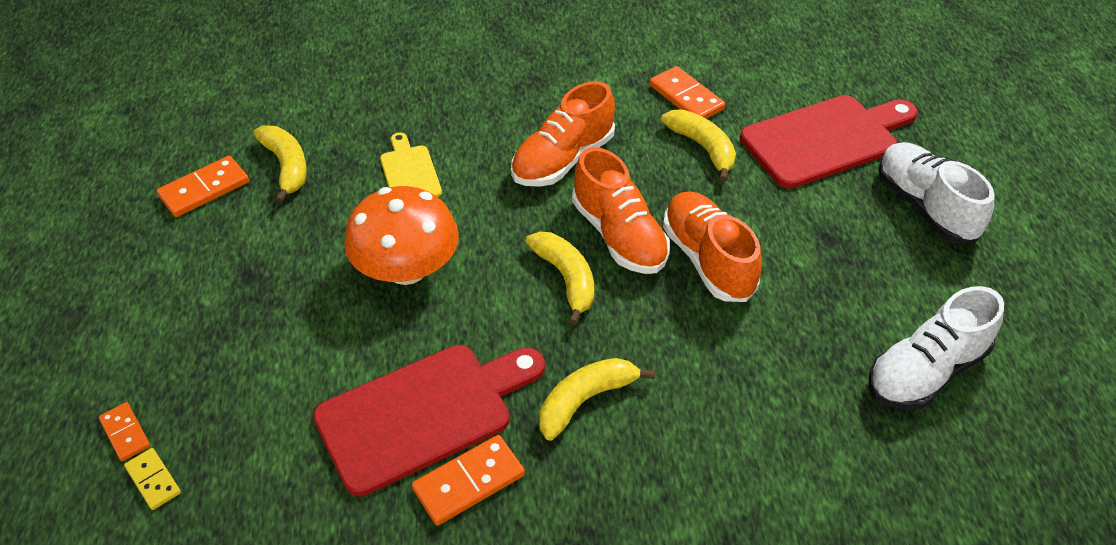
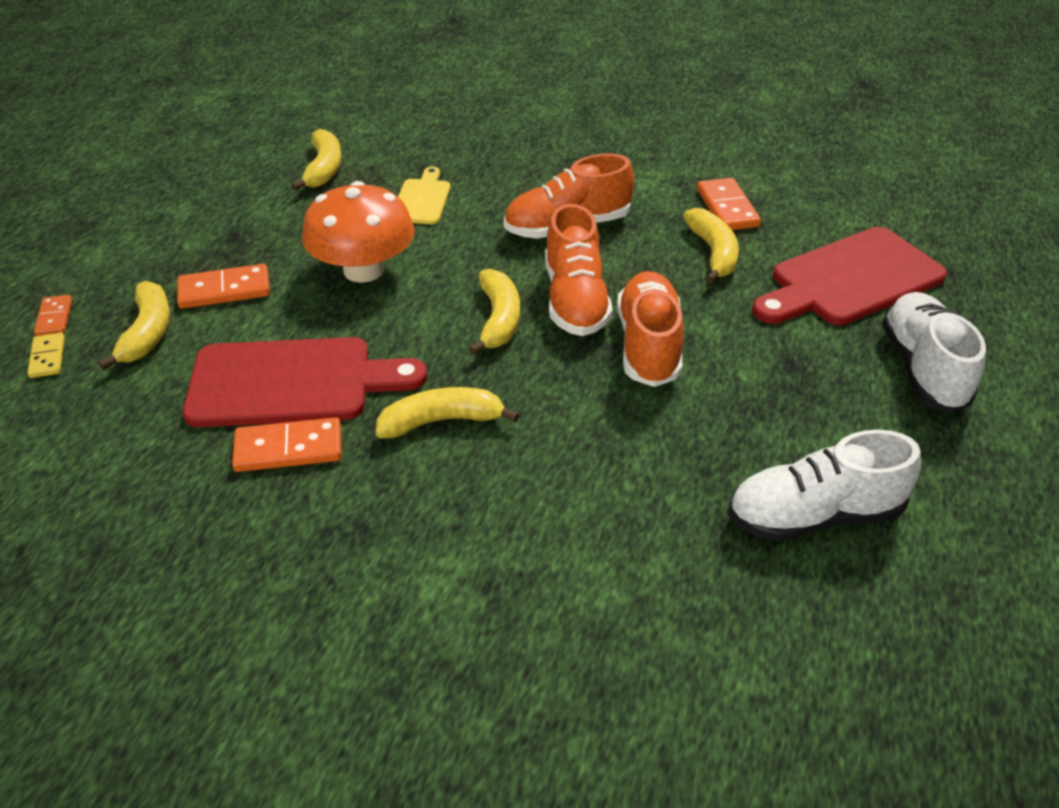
camera: 25 degrees right, 5 degrees down
orange domino [157,156,249,217] -> orange domino moved to [177,264,270,309]
red cutting board [740,95,918,189] -> red cutting board turned 150 degrees clockwise [752,227,947,325]
none -> yellow banana [98,281,170,370]

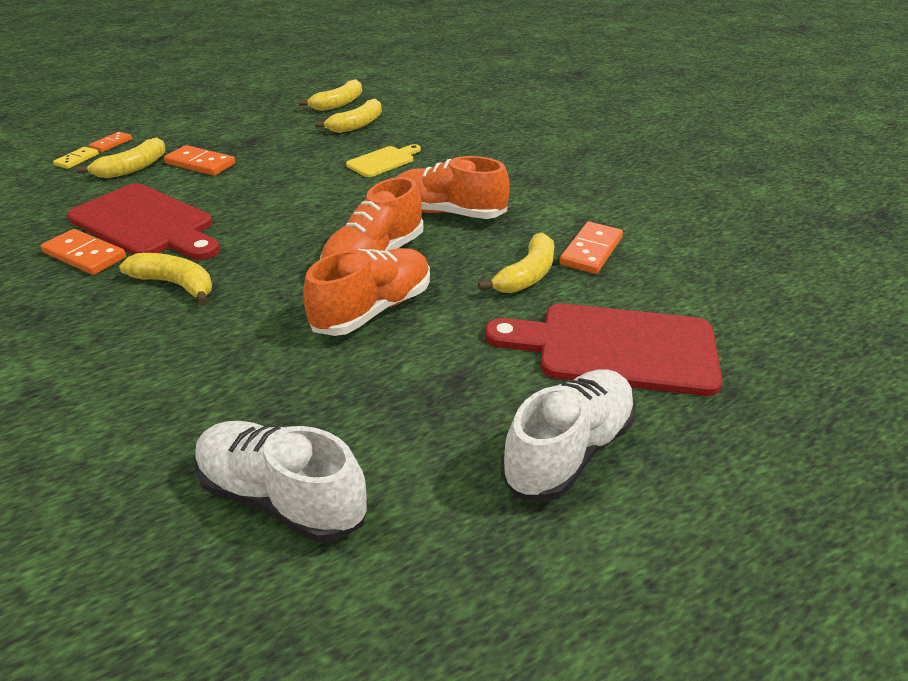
camera: 40 degrees right, 5 degrees down
orange mushroom [302,181,415,283] -> none
yellow banana [469,268,520,355] -> yellow banana moved to [299,79,362,111]

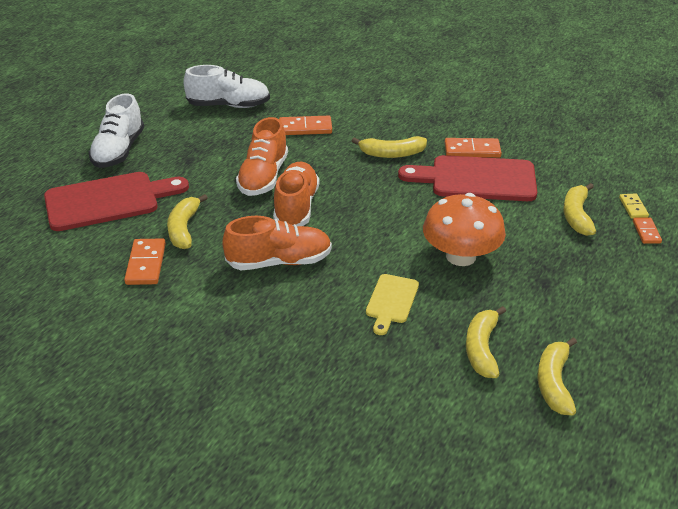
camera: 150 degrees right, 0 degrees up
orange domino [164,145,235,176] -> orange domino moved to [279,116,332,135]
none -> orange mushroom [423,193,506,266]

